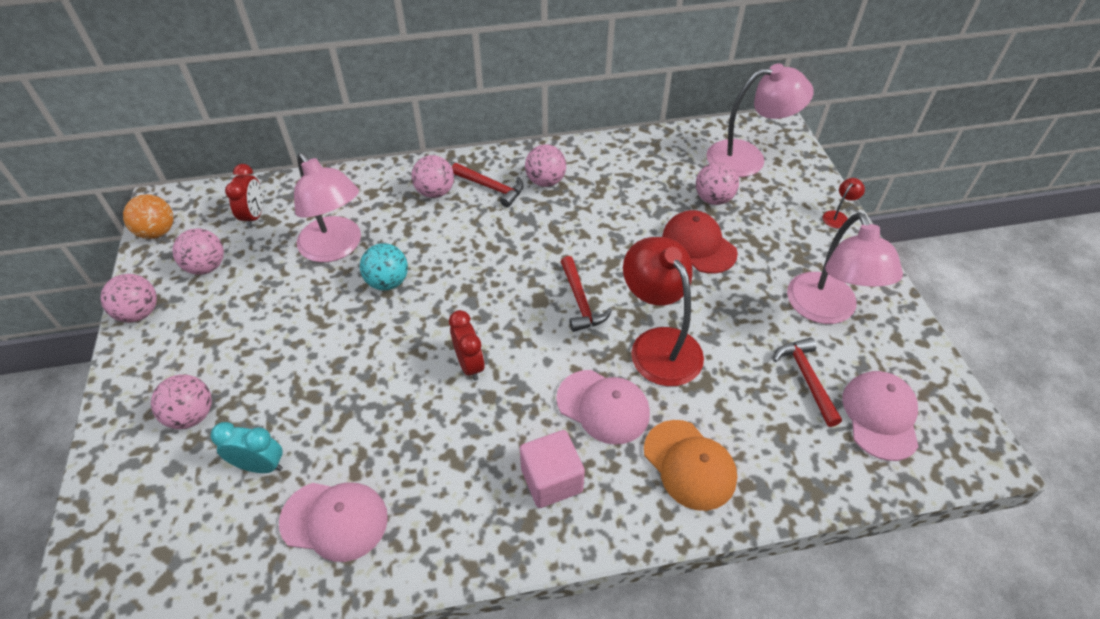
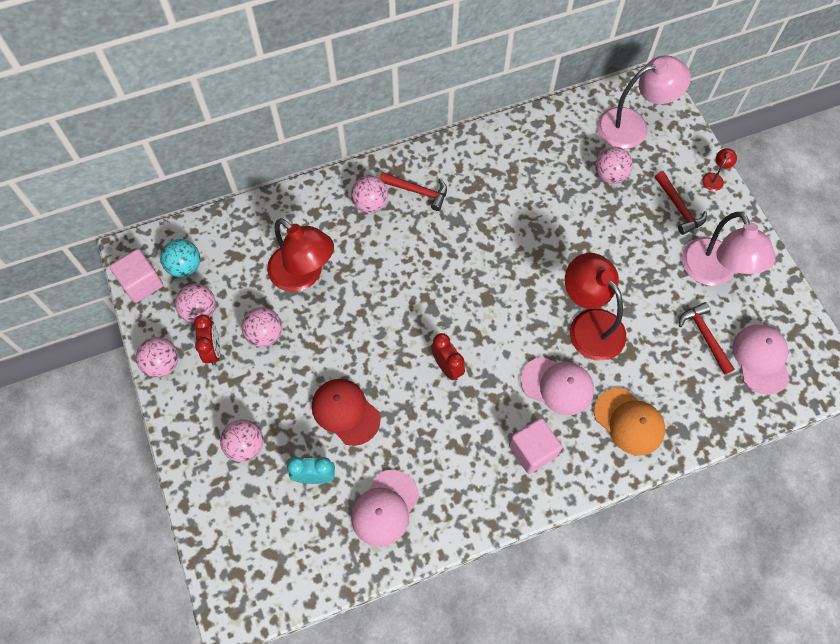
camera: 10 degrees left, 15 degrees up
orange ball [123,194,174,239] -> pink cube [109,249,163,303]
red clock [225,164,263,228] -> red clock moved to [194,315,220,366]
pink cap [279,482,388,562] -> pink cap turned 120 degrees clockwise [351,470,419,547]
pink lamp [294,153,361,262] -> red lamp [267,218,334,292]
turquoise ball [360,243,408,291] -> turquoise ball moved to [160,239,200,278]
pink ball [525,144,566,187] -> pink ball moved to [242,307,282,347]
red hammer [561,256,612,332] -> red hammer moved to [655,171,707,235]
red cap [662,210,738,274] -> red cap moved to [312,379,380,446]

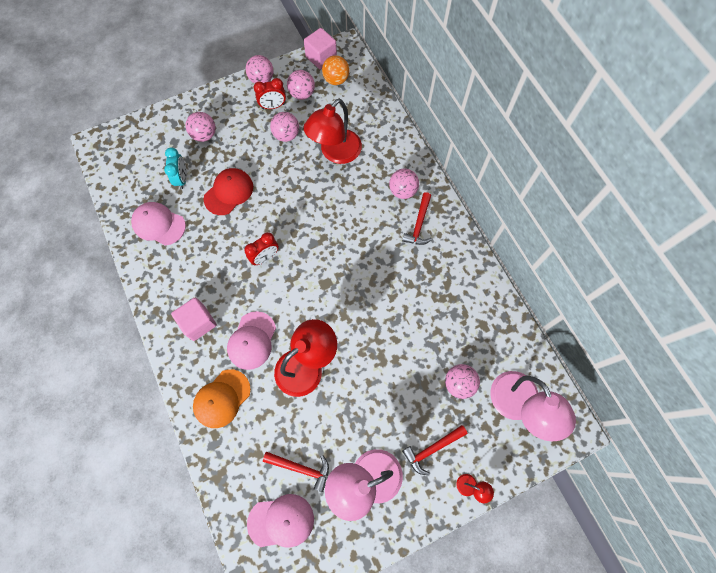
camera: 85 degrees right, 5 degrees up
turquoise ball [160,239,200,278] -> orange ball [322,55,349,85]
red hammer [679,302,735,375] -> red hammer turned 45 degrees clockwise [263,452,329,492]

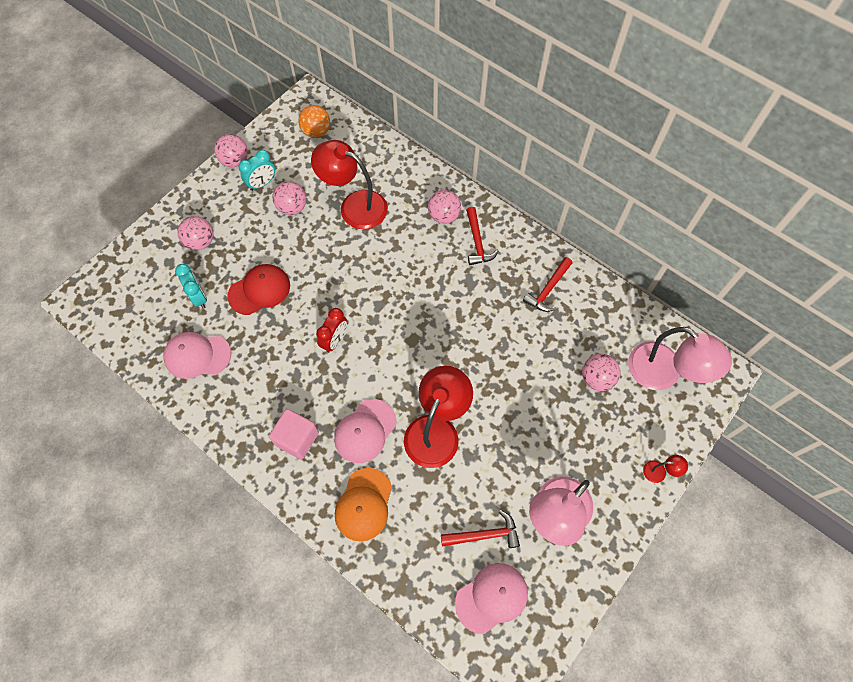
camera: 25 degrees left, 5 degrees down
red cap [204,168,253,215] -> red cap turned 45 degrees clockwise [228,264,290,315]
pink cap [227,311,276,370] -> pink cap turned 45 degrees clockwise [334,399,396,463]
red clock [254,78,286,109] -> turquoise clock [238,150,275,191]
pink ball [287,70,315,100] -> none
red lamp [303,99,362,164] -> red lamp turned 105 degrees clockwise [311,140,388,229]
pink cube [304,28,337,69] -> none
red hammer [402,425,468,475] -> red hammer moved to [523,257,572,312]

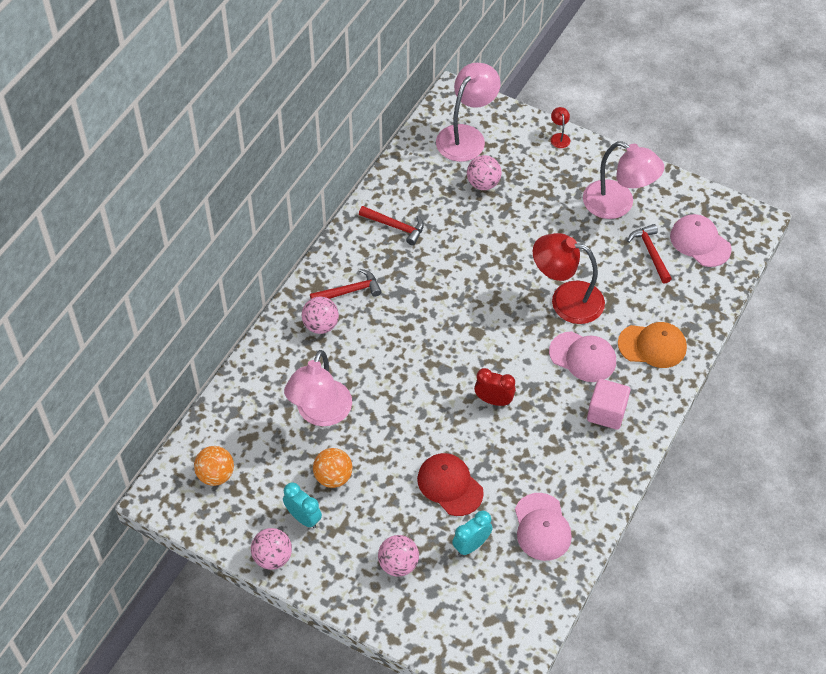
camera: 100 degrees left, 10 degrees down
pink ball [273,181,306,215] -> orange ball [313,448,353,488]
red lamp [311,140,388,229] -> pink lamp [284,350,352,426]

